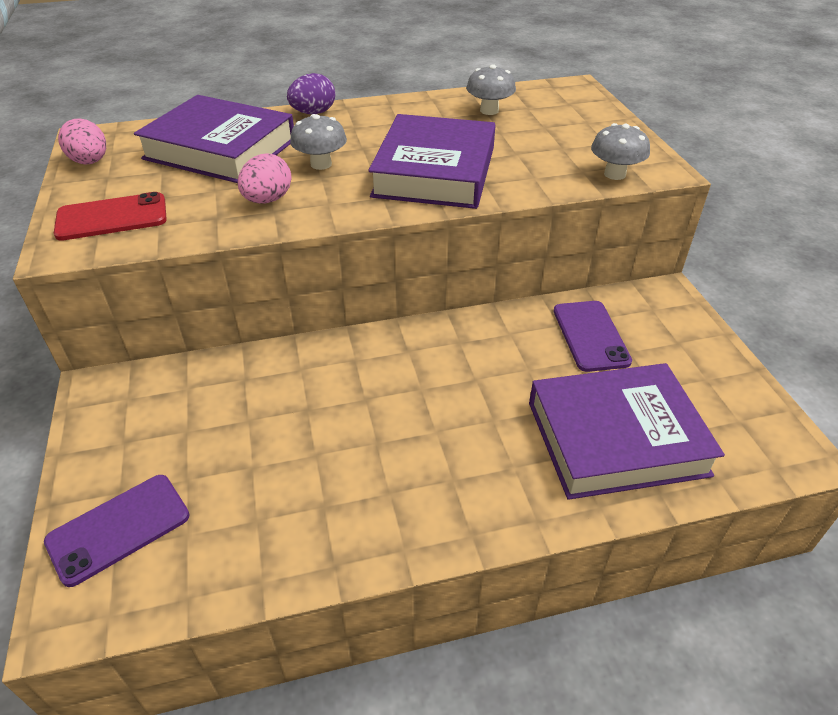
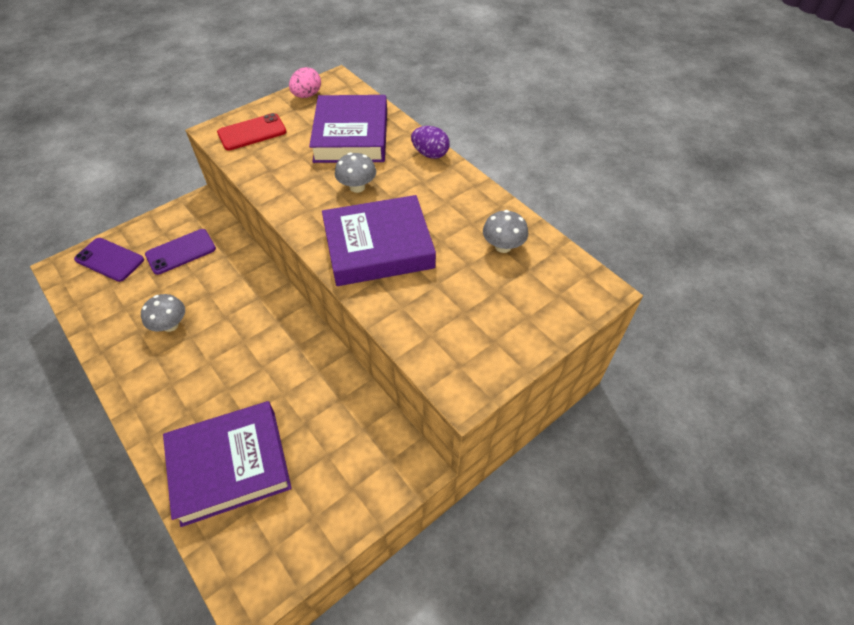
camera: 65 degrees right, 10 degrees up
red phone [54,192,167,241] -> red phone turned 75 degrees counterclockwise [217,113,287,151]
pink egg [238,153,291,204] -> none
purple book [529,363,725,500] -> purple book turned 75 degrees counterclockwise [163,401,292,527]
purple phone [554,301,632,372] -> purple phone moved to [145,229,216,275]
grey mushroom [591,123,650,180] -> grey mushroom moved to [141,294,185,332]

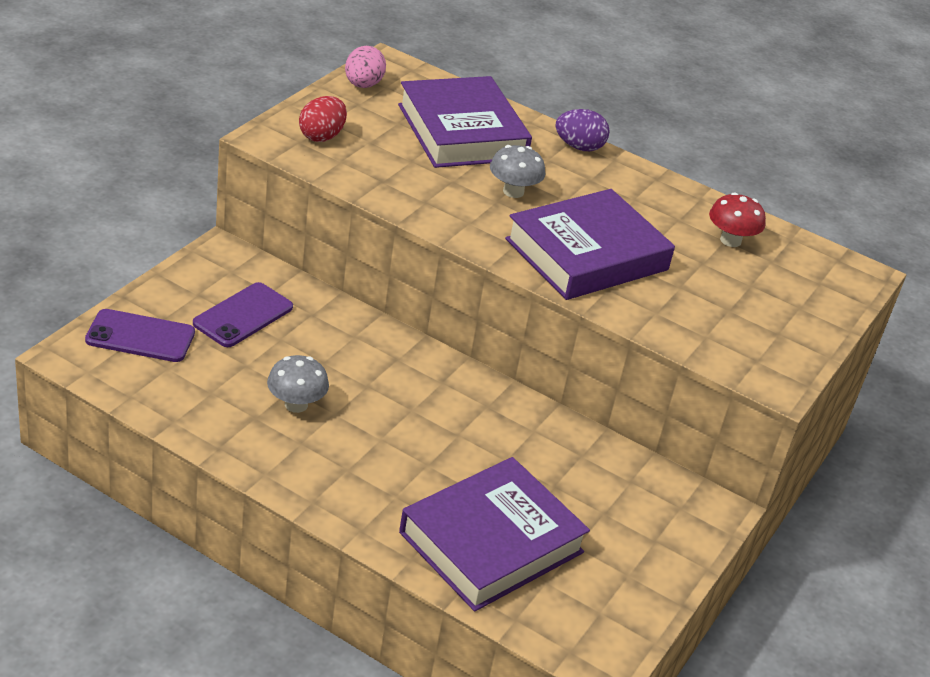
camera: 25 degrees left, 15 degrees down
red phone [217,113,287,151] -> red egg [299,96,347,142]
grey mushroom [483,210,528,253] -> red mushroom [709,192,766,247]

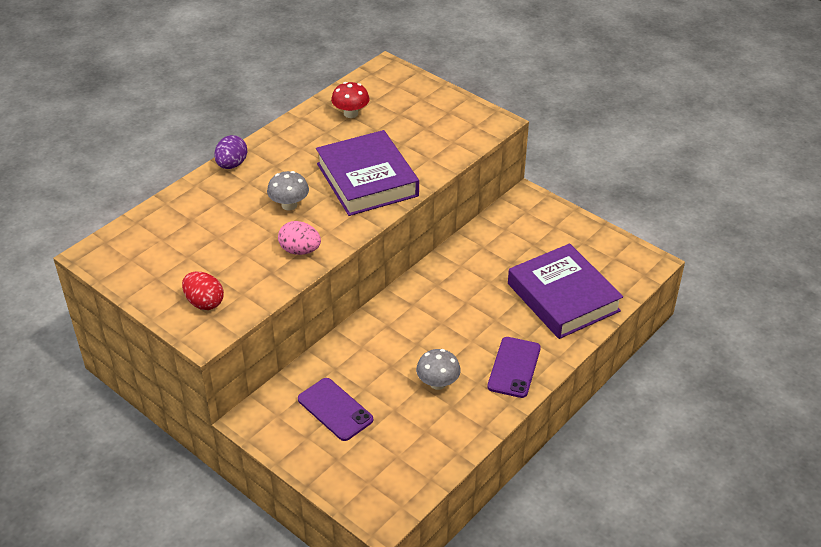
camera: 75 degrees left, 5 degrees up
purple phone [85,309,195,362] -> purple phone moved to [487,337,541,398]
pink egg [345,46,386,88] -> pink egg moved to [278,221,321,255]
purple book [398,76,532,168] -> none

